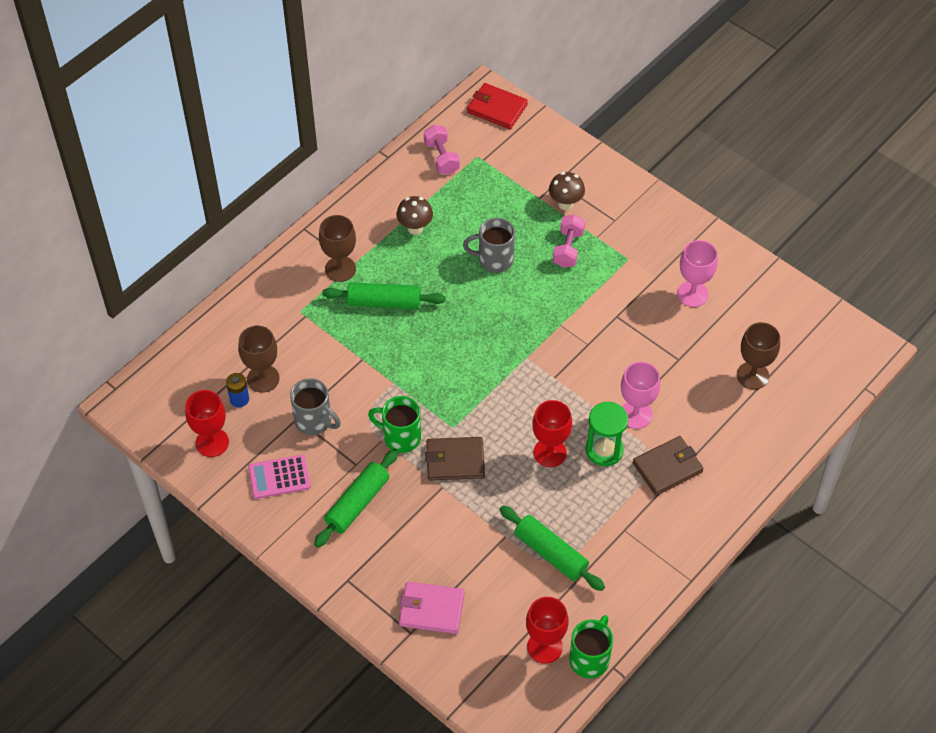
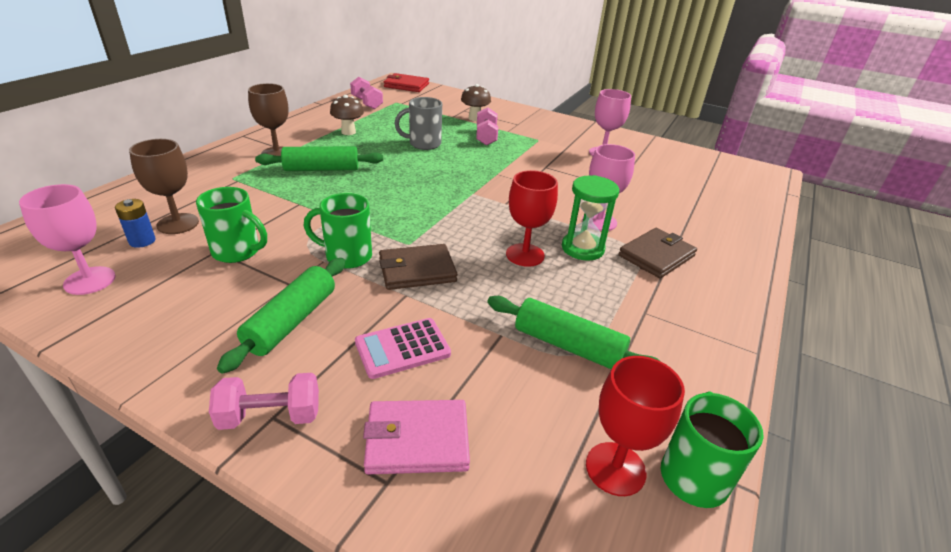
camera: 15 degrees left, 20 degrees down
red goblet [185,390,229,457] -> pink goblet [19,184,116,295]
pink calculator [248,455,311,499] -> pink calculator moved to [355,318,451,379]
grey mug [290,378,341,435] -> green mug [196,187,267,263]
brown goblet [737,322,780,389] -> none
none -> pink dumbbell [209,373,319,430]

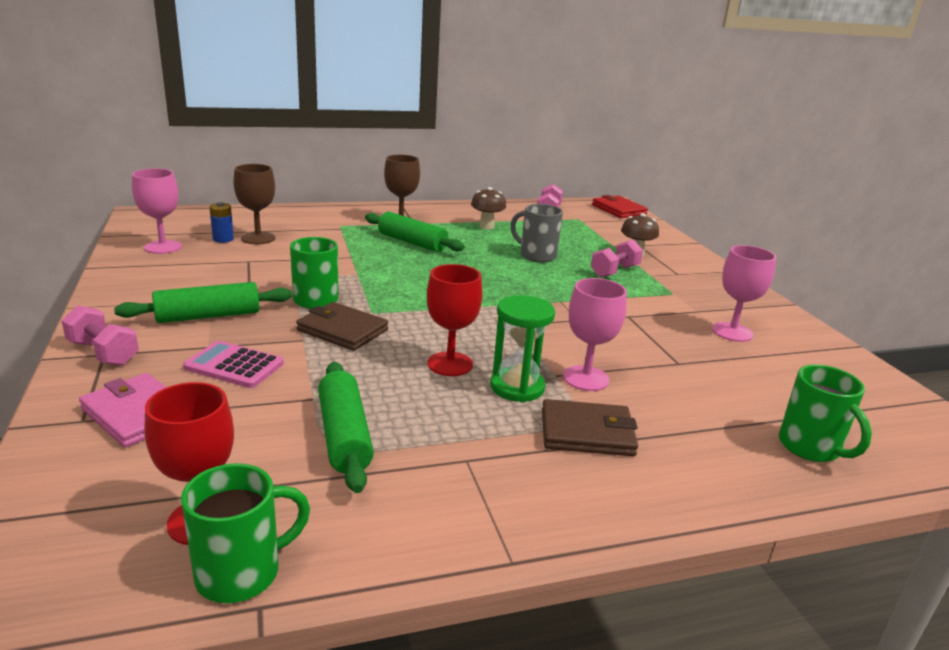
camera: 45 degrees right, 10 degrees down
green mug [196,187,267,263] -> green mug moved to [779,365,872,462]

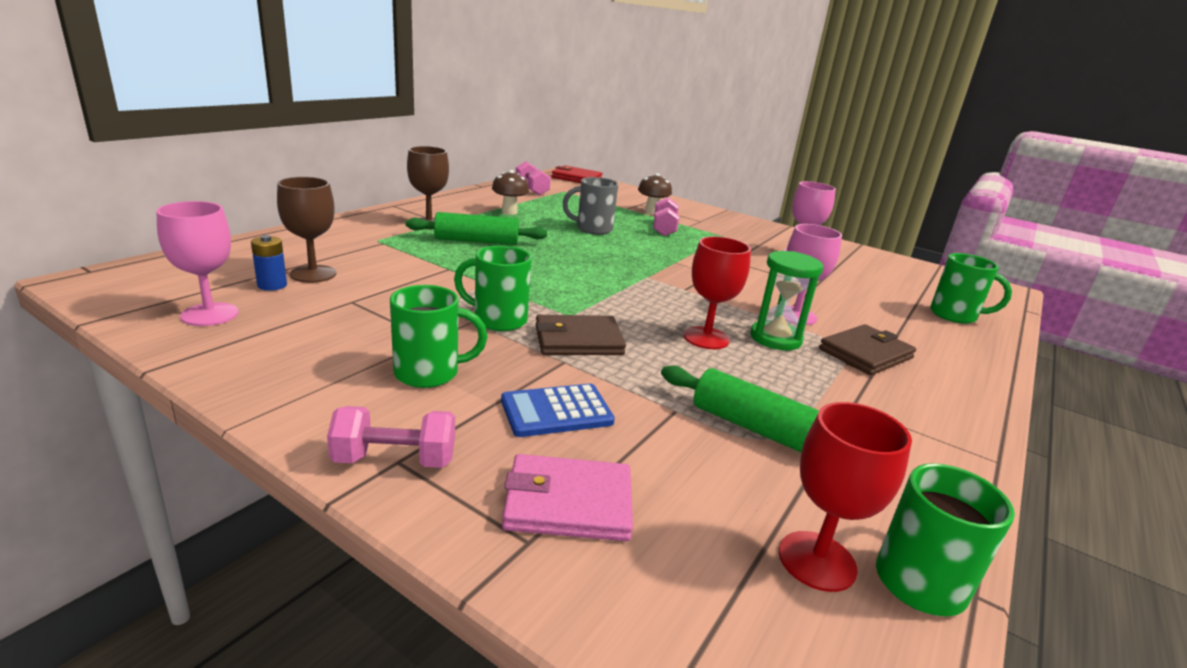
camera: 40 degrees left, 0 degrees up
green rolling pin [114,282,292,323] -> green mug [390,285,487,388]
pink calculator [183,341,284,388] -> blue calculator [501,384,615,437]

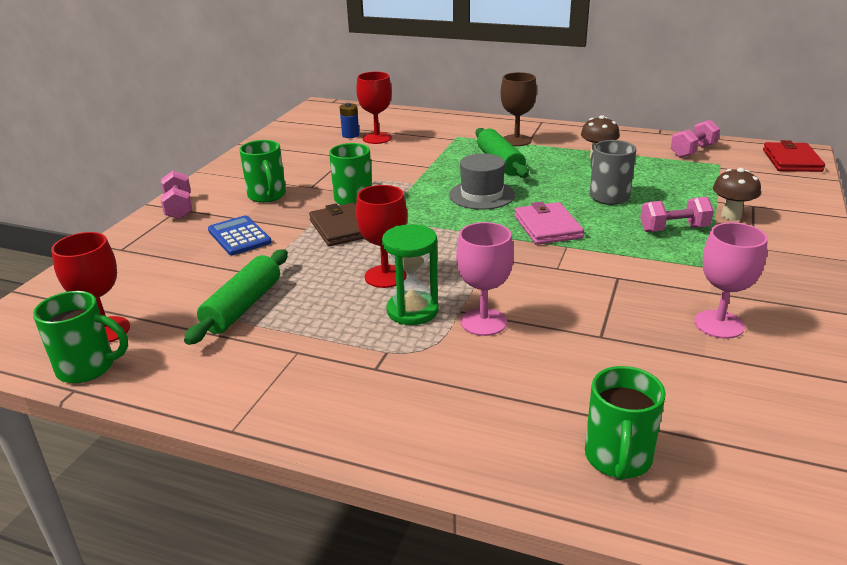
camera: 80 degrees right, 5 degrees up
pink goblet [156,201,238,326] -> none
brown goblet [277,177,336,283] -> red goblet [356,72,392,144]
pink wallet [502,454,633,541] -> pink wallet moved to [514,202,584,245]
brown wallet [819,324,916,375] -> none
none -> grey hat [449,154,515,210]

